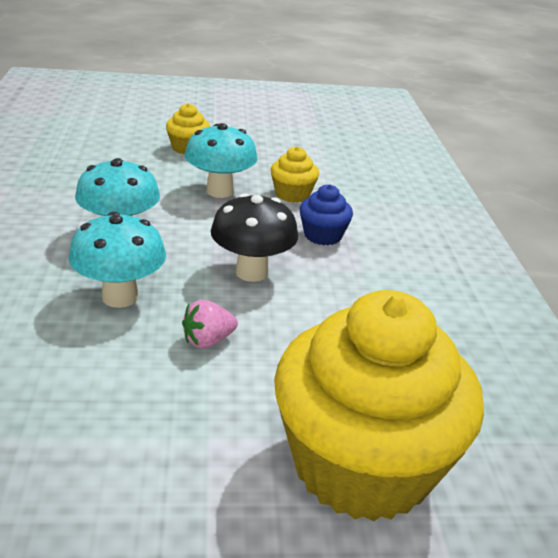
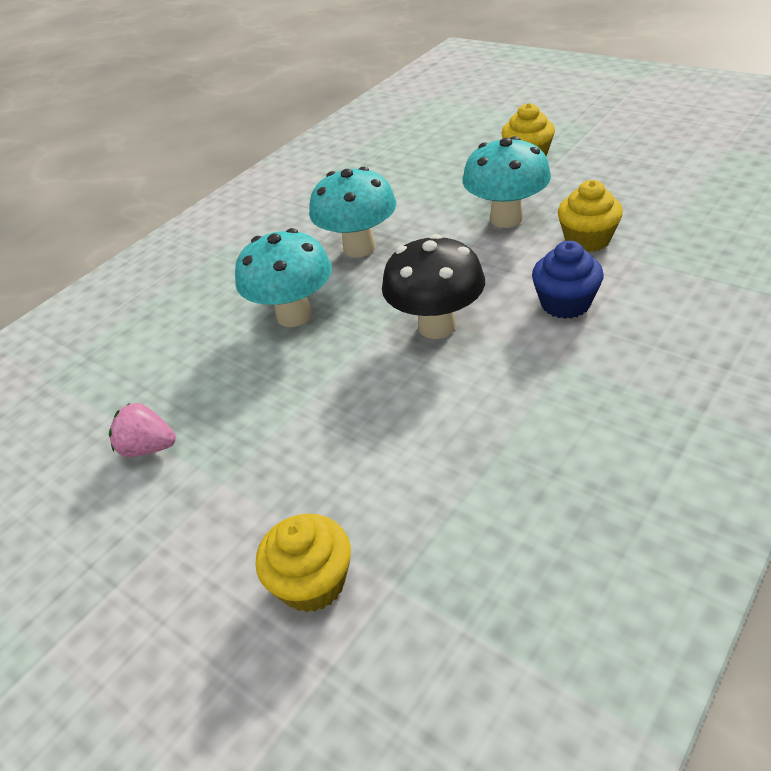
camera: 50 degrees right, 10 degrees up
pink strawberry [182,300,238,349] -> pink strawberry moved to [109,403,176,457]
yellow cupcake [274,290,484,522] -> yellow cupcake [256,514,351,613], size x0.42

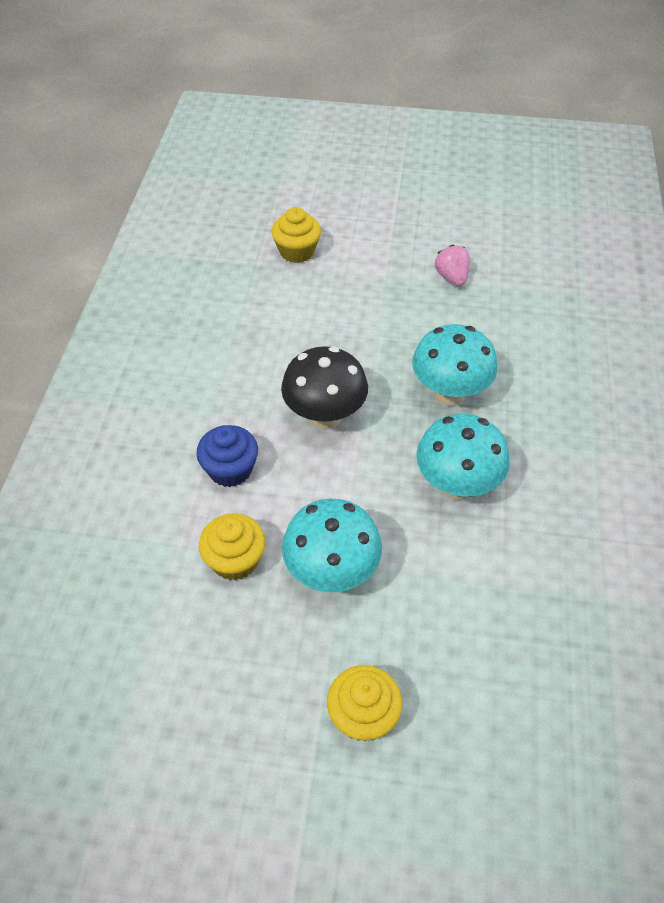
camera: 145 degrees right, 10 degrees up
pink strawberry [109,403,176,457] -> pink strawberry turned 90 degrees counterclockwise [434,245,470,286]

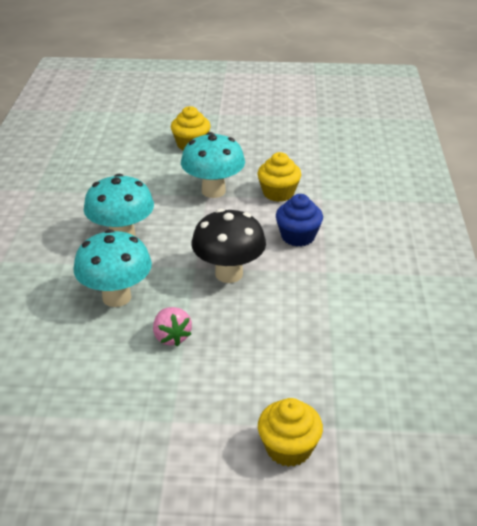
camera: 175 degrees right, 15 degrees down
pink strawberry [434,245,470,286] -> pink strawberry moved to [153,307,192,346]

